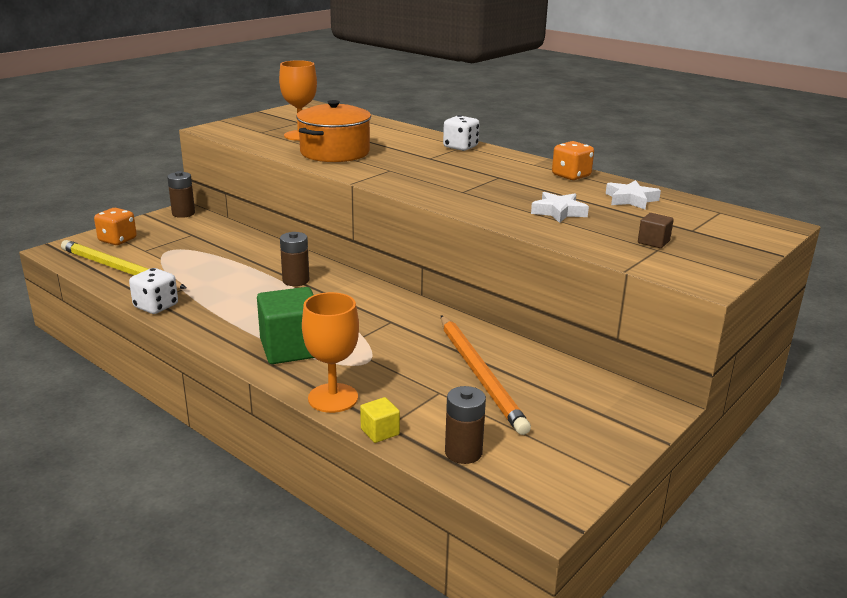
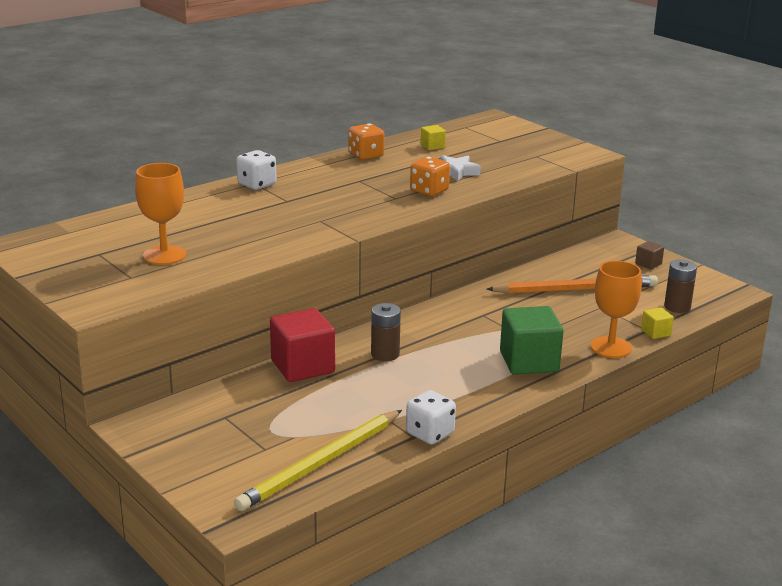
camera: 80 degrees left, 0 degrees up
orange dice [94,208,137,245] -> orange dice moved to [410,157,450,196]
brown battery [167,171,195,218] -> none
orange pot [296,100,371,162] -> none
white star [606,180,661,210] -> yellow cube [421,125,446,150]
brown cube [638,213,674,248] -> brown cube moved to [635,241,664,269]
none -> red cube [270,308,335,382]

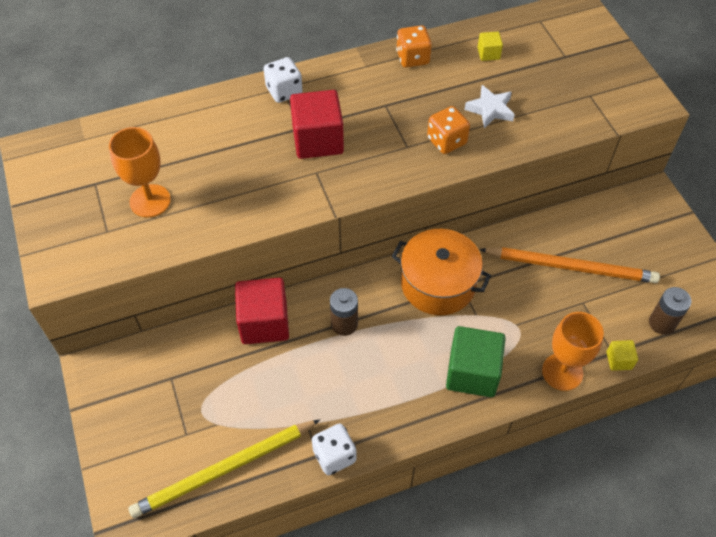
camera: 20 degrees right, 30 degrees up
brown cube [635,241,664,269] -> none
none -> red cube [290,90,344,159]
none -> orange pot [392,229,491,315]

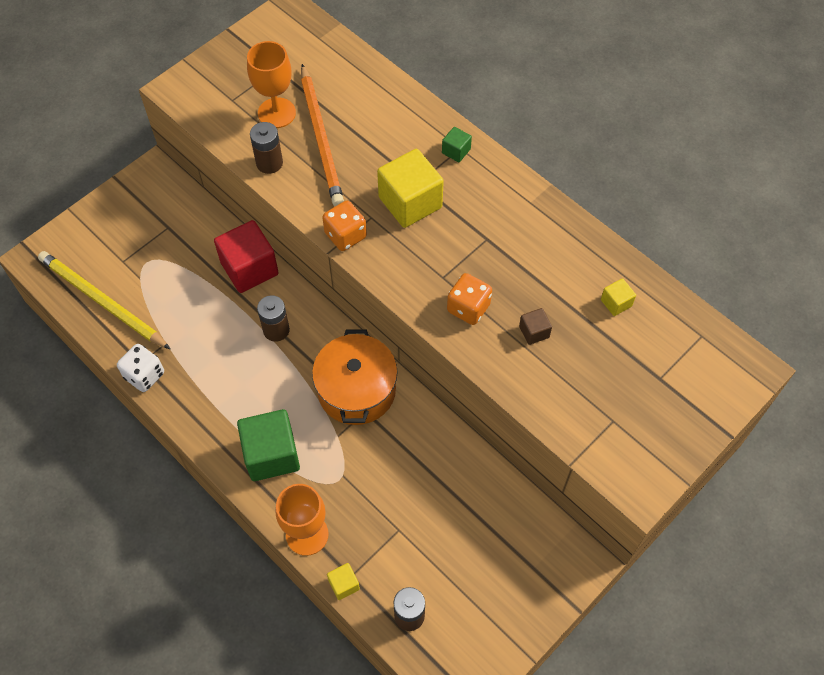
camera: 65 degrees right, 5 degrees up
white dice [263,57,303,103] -> green cube [442,127,472,162]
red cube [290,90,344,159] -> yellow cube [377,149,444,228]
orange dice [396,25,432,68] -> orange dice moved to [322,200,367,251]
white star [464,85,515,128] -> brown cube [519,308,552,345]
orange pencil [479,247,660,283] -> orange pencil moved to [301,64,344,206]
none -> brown battery [250,122,283,174]

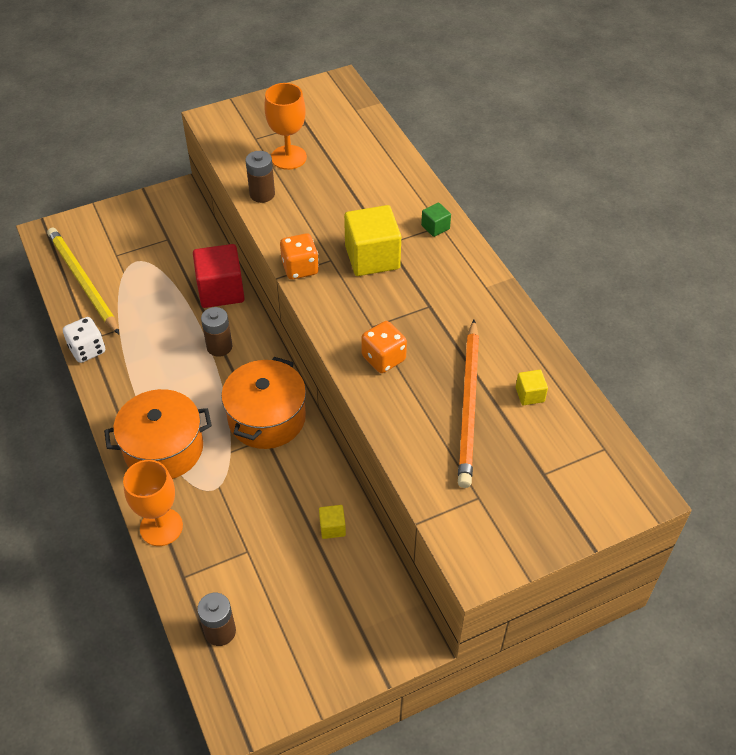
camera: 20 degrees right, 10 degrees down
green cube [237,409,300,481] -> orange pot [104,389,212,479]
orange pencil [301,64,344,206] -> orange pencil moved to [458,320,479,488]
yellow cube [327,563,360,600] -> yellow cube moved to [319,505,346,539]
brown cube [519,308,552,345] -> none

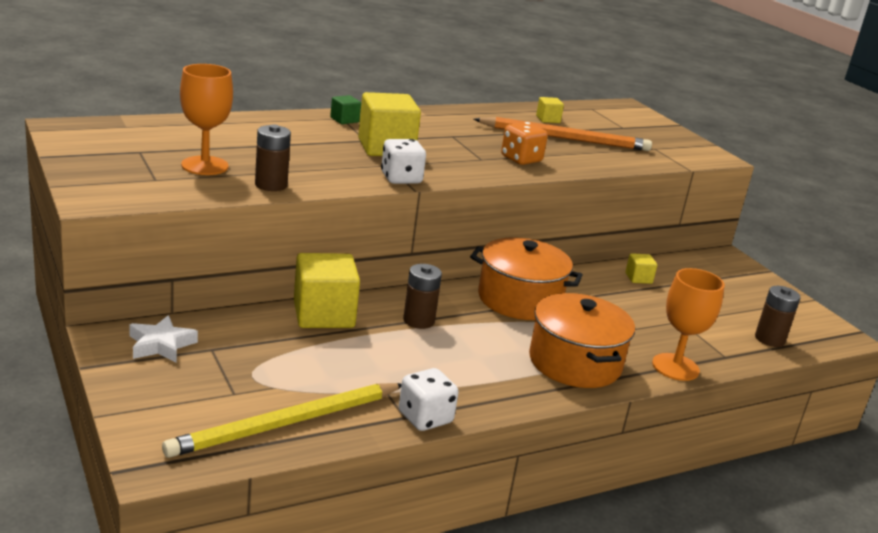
camera: 95 degrees left, 25 degrees down
red cube [193,244,245,308] -> yellow cube [294,253,360,328]
orange dice [280,233,319,279] -> white dice [381,139,426,184]
none -> white star [129,315,198,363]

